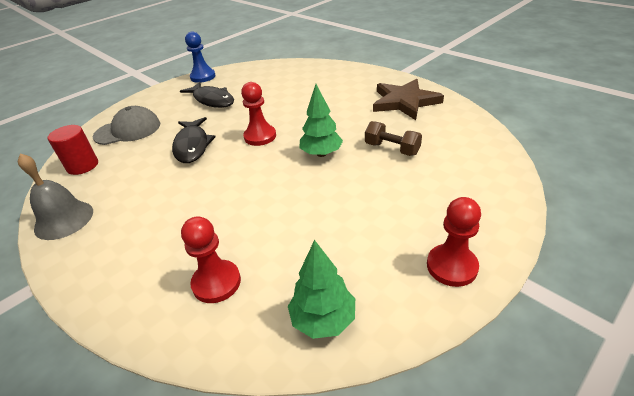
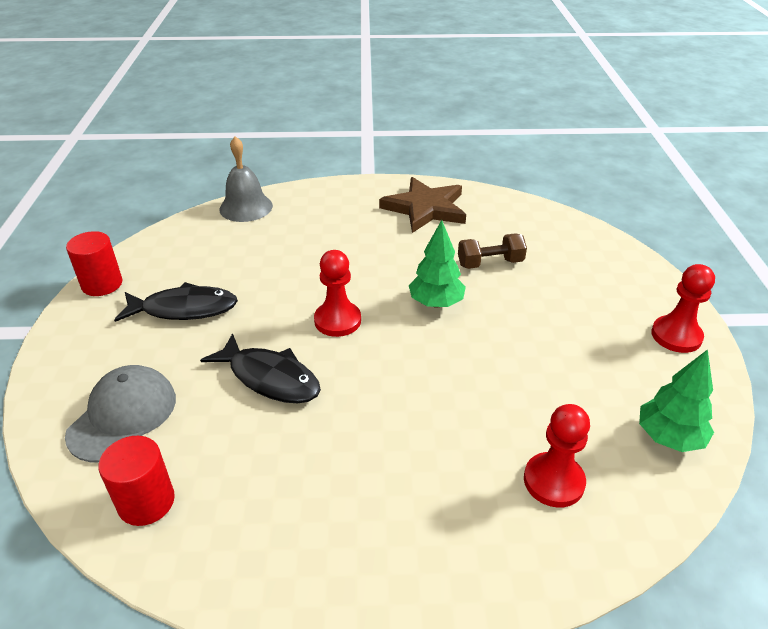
camera: 50 degrees left, 0 degrees up
grey bell [18,154,93,240] -> grey bell moved to [219,136,273,222]
blue pawn [185,31,216,83] -> red cylinder [66,231,123,296]

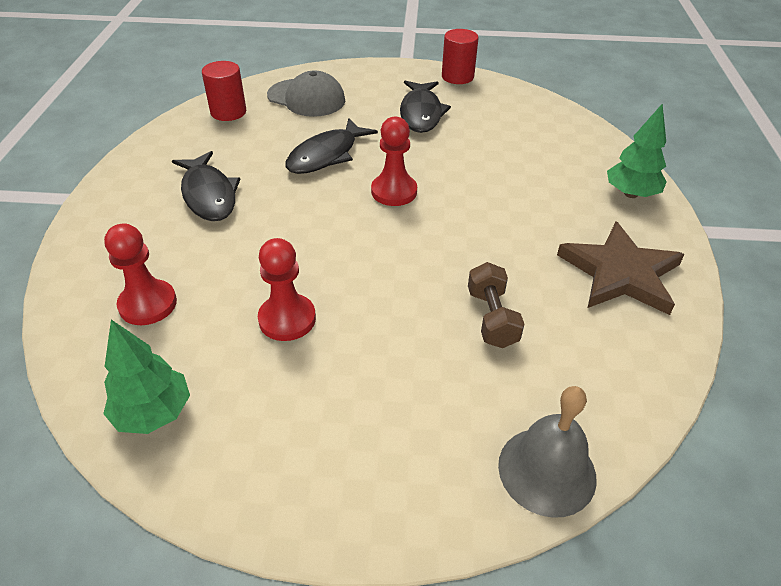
camera: 95 degrees right, 5 degrees up
grey bell [219,136,273,222] -> grey bell moved to [498,386,597,518]
green tree [409,220,466,308] -> green tree moved to [607,104,667,198]
red pawn [651,264,715,353] -> red pawn moved to [258,238,316,341]
none -> black fish [172,151,240,221]

